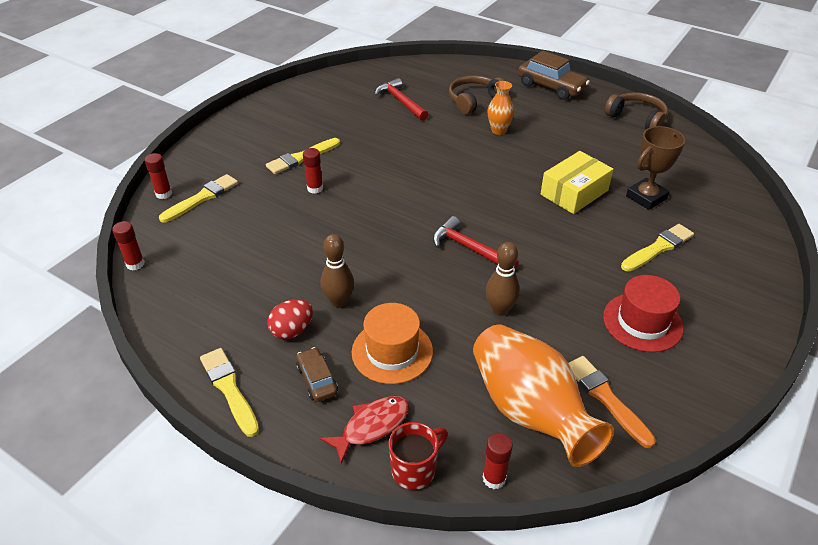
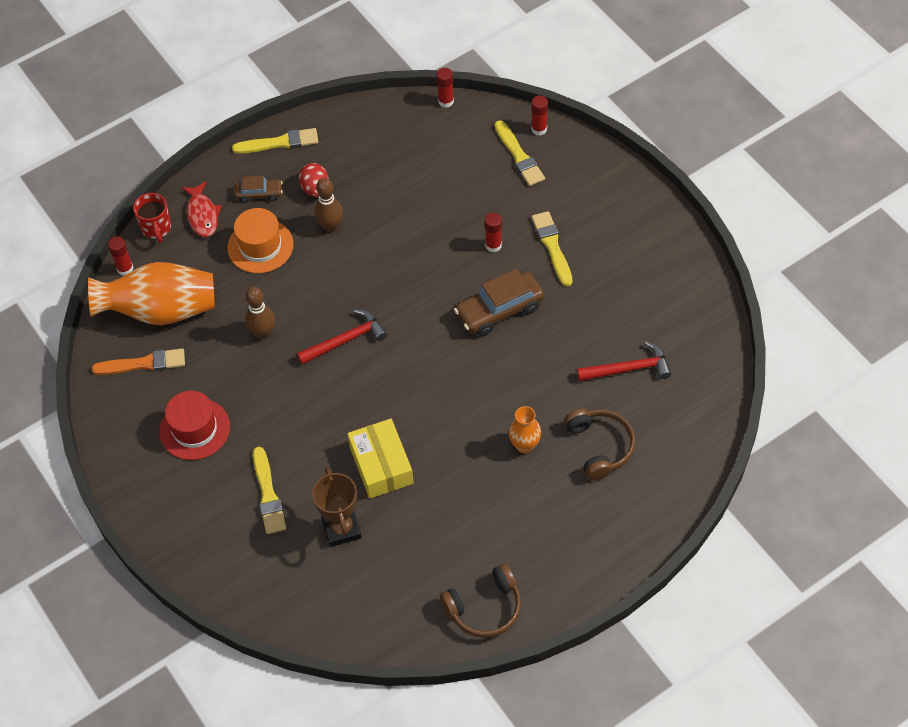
camera: 115 degrees right, 15 degrees up
brown car [518,51,590,100] -> brown car moved to [454,269,544,336]

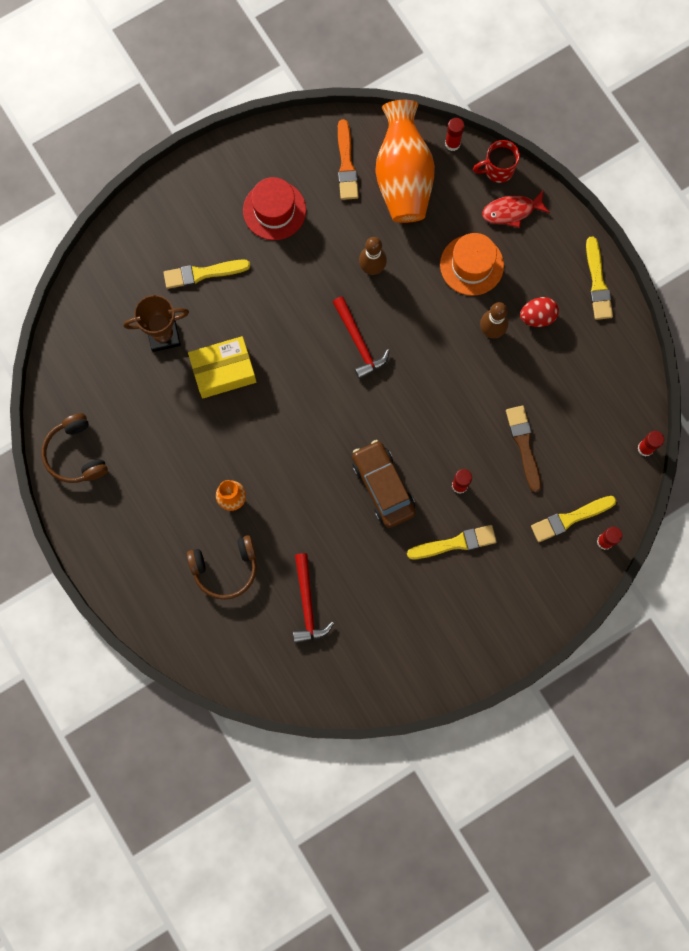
camera: 90 degrees right, 20 degrees up
brown car [235,176,283,203] -> none
none -> brown brush [506,406,541,493]

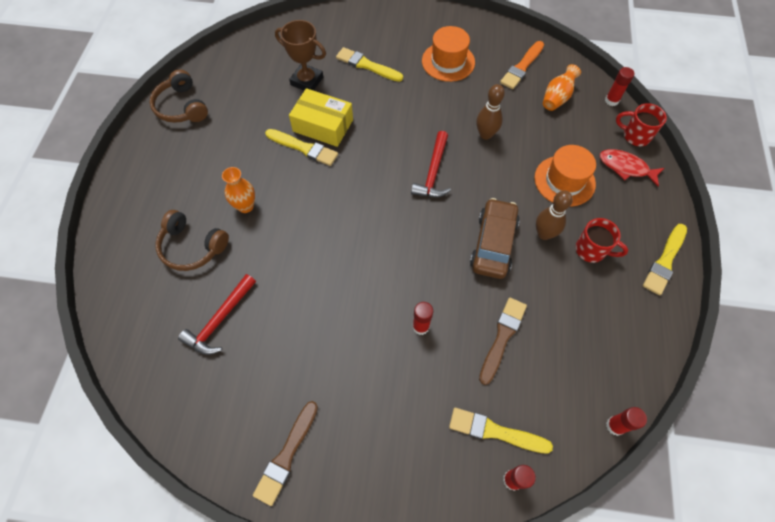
camera: 40 degrees right, 15 degrees down
brown headphones [41,413,108,483] -> brown headphones turned 45 degrees counterclockwise [150,70,208,123]
red hat [243,177,306,240] -> orange hat [422,26,475,82]
brown car [352,440,416,528] -> brown car moved to [470,198,520,279]
orange vase [375,100,435,223] -> orange vase [543,64,581,111], size x0.49
yellow brush [407,525,497,559] -> yellow brush moved to [265,129,338,166]
red egg [520,297,559,327] -> red mug [576,218,628,263]
none -> brown brush [253,401,318,506]

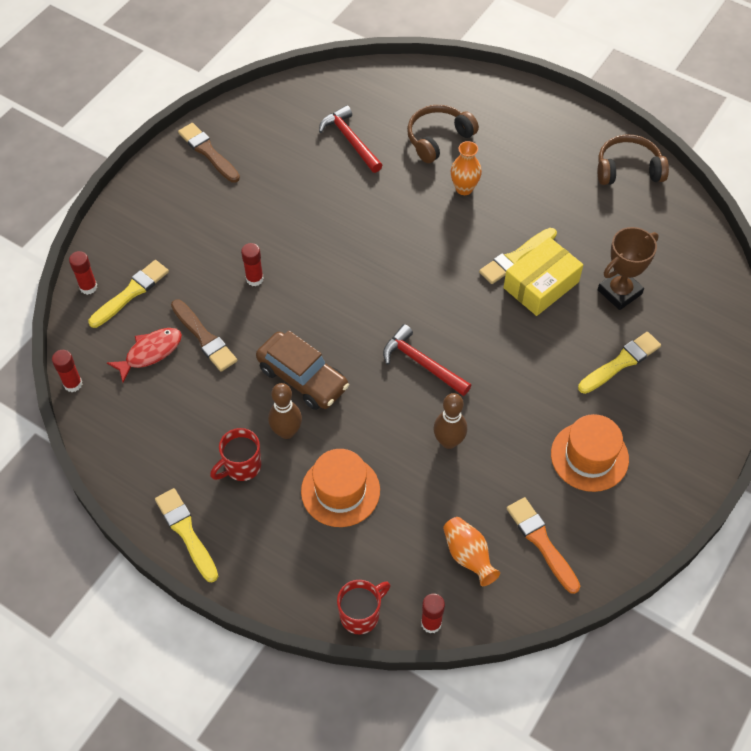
camera: 115 degrees right, 5 degrees down
red fish [600,149,664,187] -> red fish moved to [107,328,182,383]

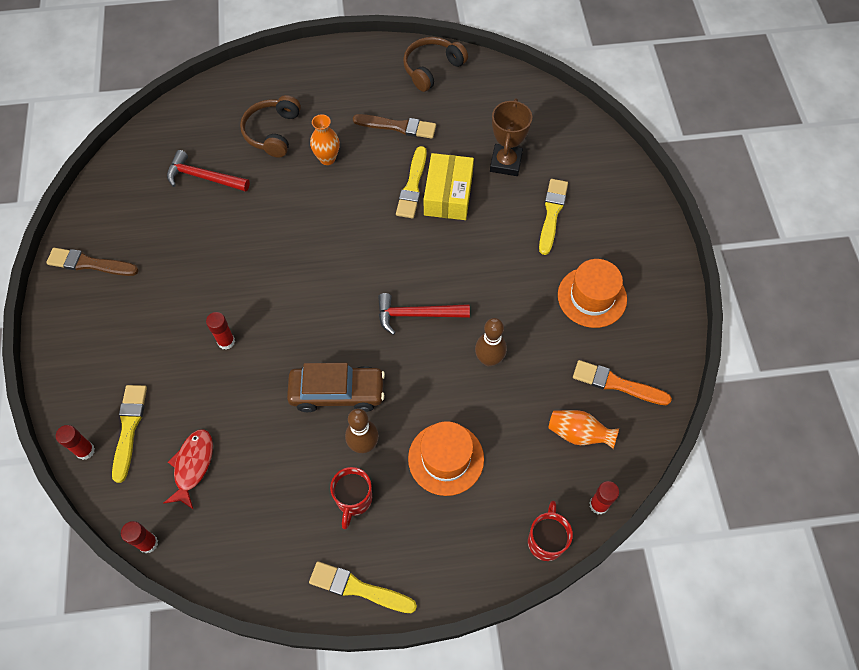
camera: 40 degrees left, 5 degrees up
brown brush [171,300,237,372] -> brown brush moved to [353,114,436,139]

